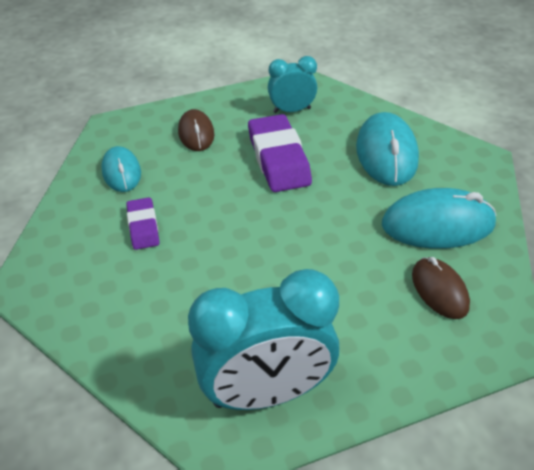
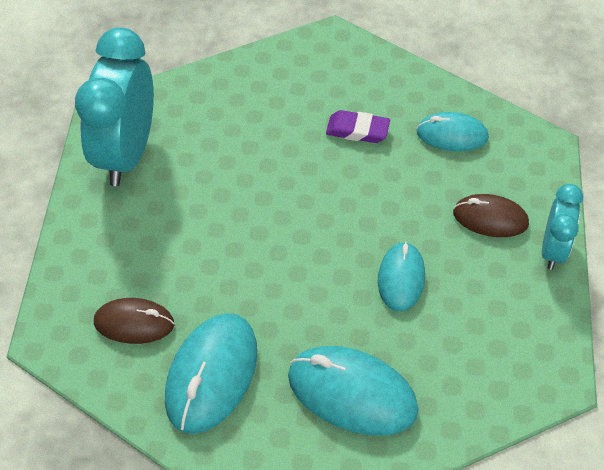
camera: 115 degrees right, 10 degrees up
purple eraser [248,114,312,192] -> turquoise mouse [378,242,425,312]
turquoise clock [268,56,317,113] -> turquoise clock moved to [542,184,583,270]

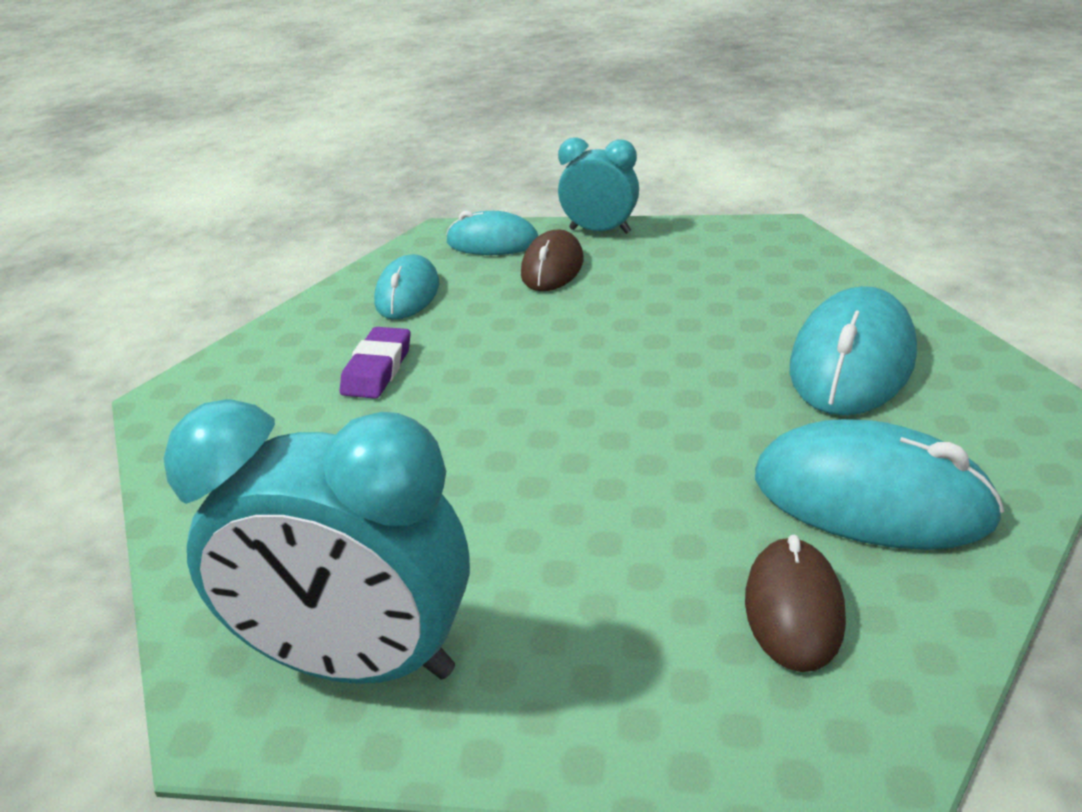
camera: 85 degrees left, 20 degrees down
turquoise mouse [378,242,425,312] -> turquoise mouse moved to [446,211,538,255]

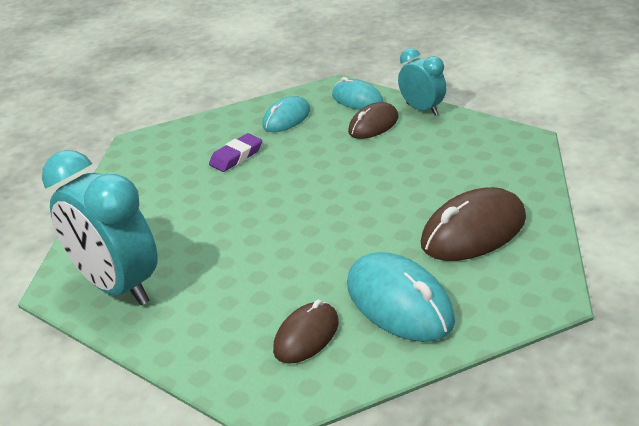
camera: 30 degrees right, 0 degrees up
turquoise mouse [790,286,917,416] -> brown mouse [421,187,526,261]

